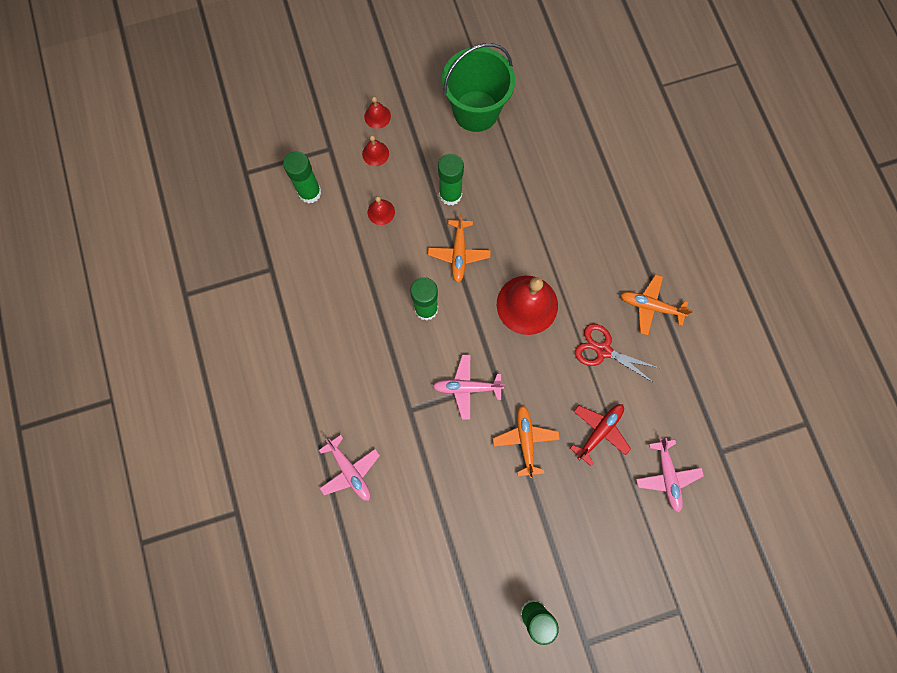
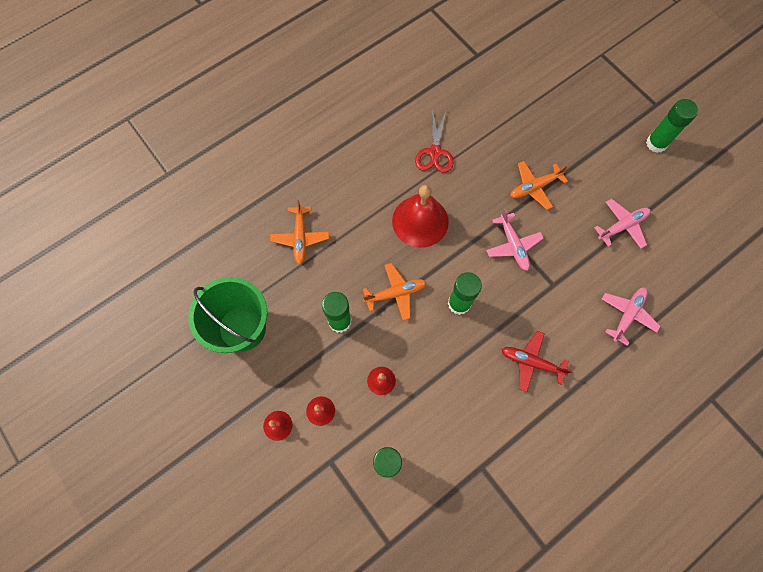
camera: 110 degrees left, 5 degrees down
red plane [570,404,631,466] -> red plane moved to [501,331,572,392]
orange plane [621,274,693,335] -> orange plane moved to [270,199,329,264]
pink plane [636,438,704,513] -> pink plane moved to [594,199,651,248]

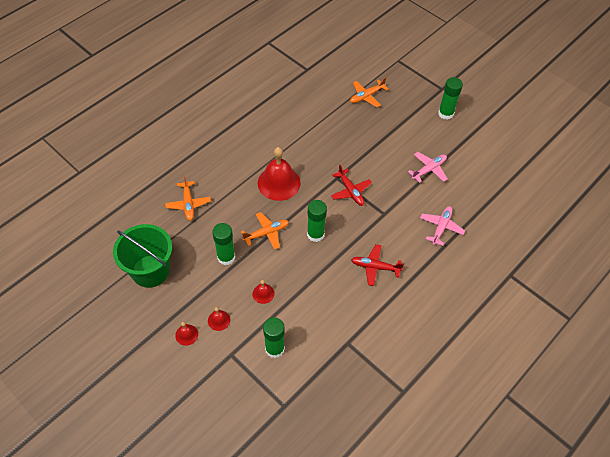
camera: 10 degrees left, 15 degrees down
red scissors [415,110,454,173] -> none
pink plane [486,209,543,271] -> red plane [331,165,372,206]
orange plane [510,161,568,210] -> orange plane moved to [350,77,389,107]

